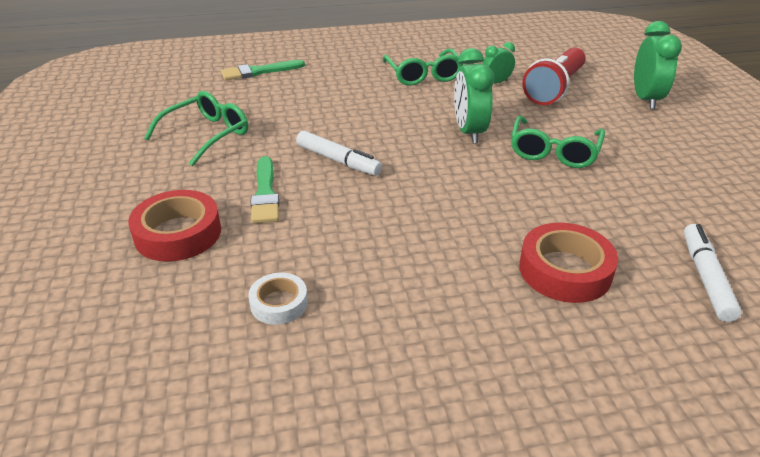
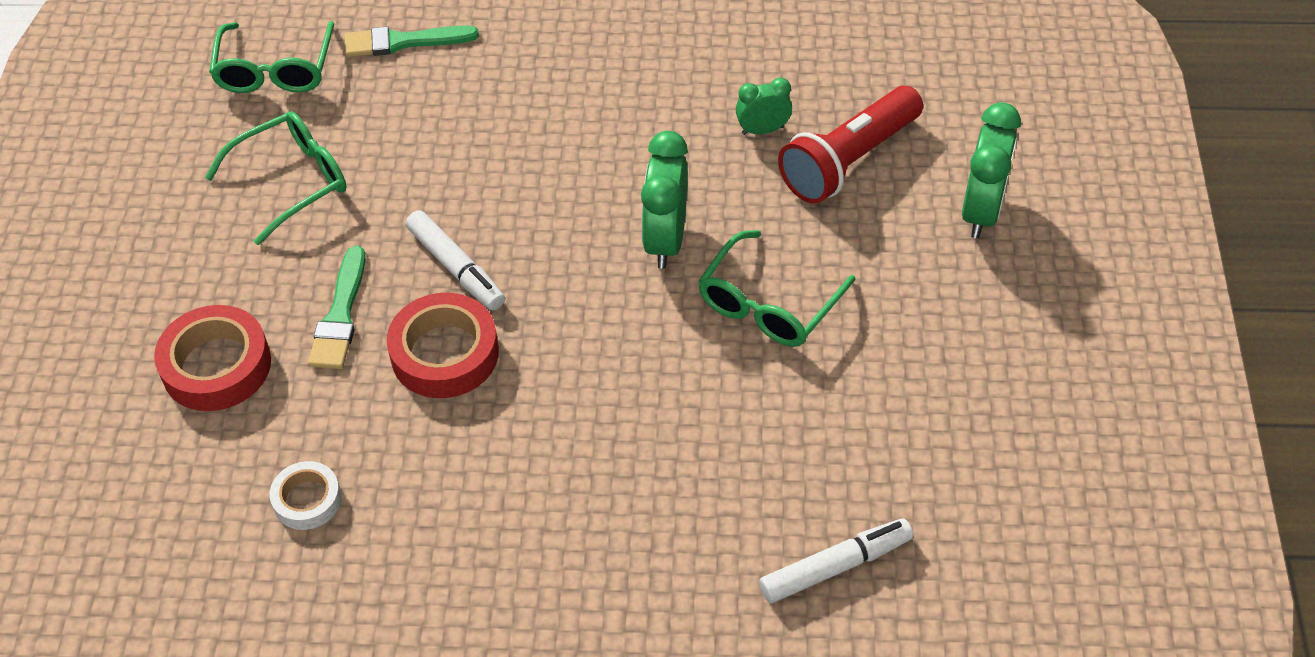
camera: 15 degrees right, 15 degrees up
green glasses [383,49,463,86] -> green glasses moved to [209,21,334,93]
red tape [519,223,618,303] -> red tape moved to [387,293,499,398]
white marker [684,224,742,322] -> white marker turned 45 degrees clockwise [759,519,913,603]

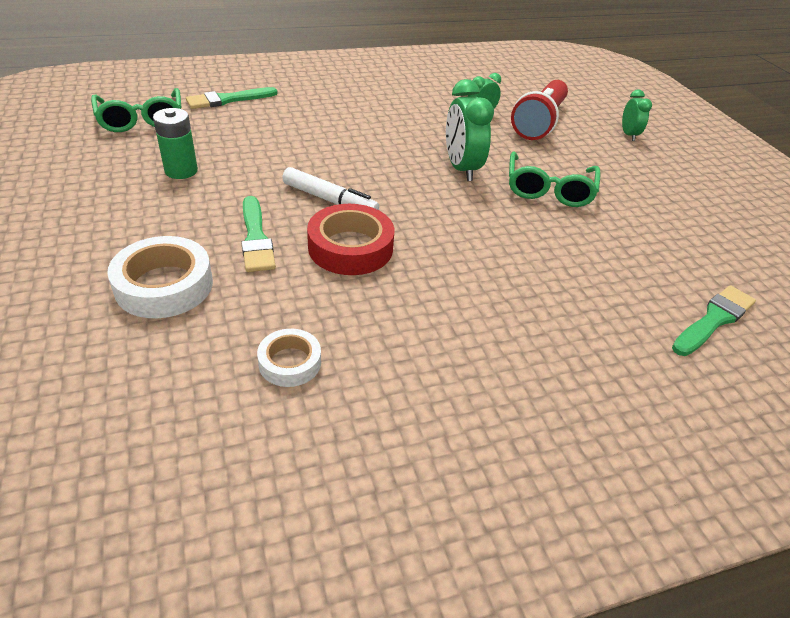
camera: 25 degrees left, 10 degrees down
red tape [154,305,271,411] -> white tape [107,236,213,318]
green glasses [205,111,346,245] -> green battery [153,108,198,179]
white marker [759,519,913,603] -> green brush [672,285,756,356]
green clock [962,102,1021,238] -> green clock [622,89,652,141], size x0.58

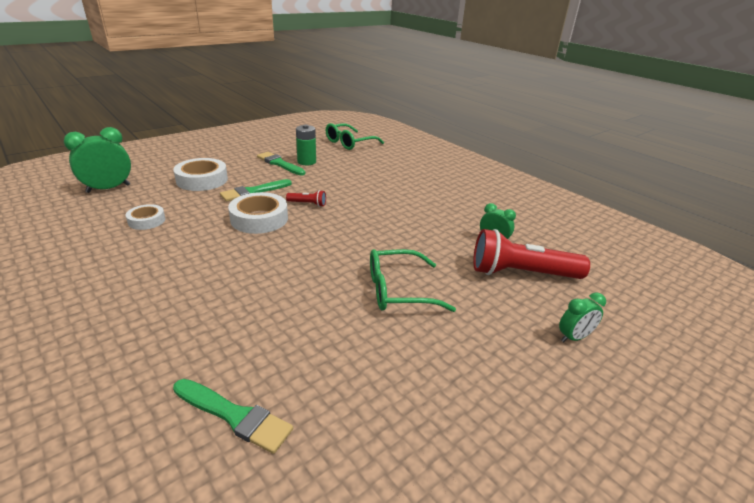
camera: 70 degrees right, 10 degrees down
green brush [186,87,278,109] -> green brush moved to [257,152,306,175]
white marker [282,167,379,210] -> red flashlight [286,190,326,207]
red tape [307,204,394,275] -> white tape [228,192,288,234]
green clock [446,79,494,181] -> green clock moved to [64,127,131,193]

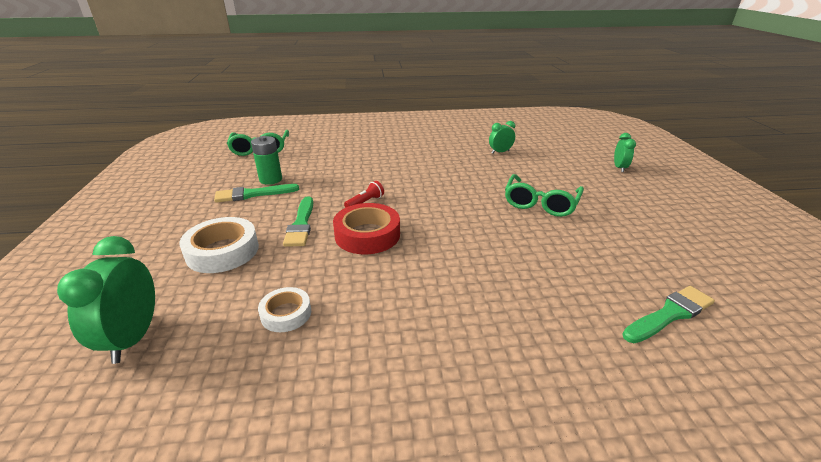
camera: 55 degrees left, 0 degrees up
white tape [228,192,288,234] -> red tape [333,203,400,254]
red flashlight [473,229,590,279] -> none

